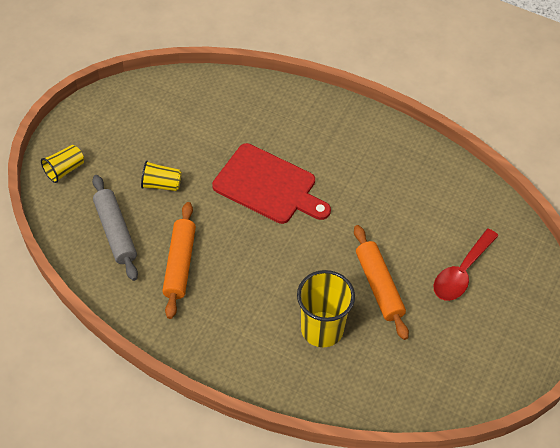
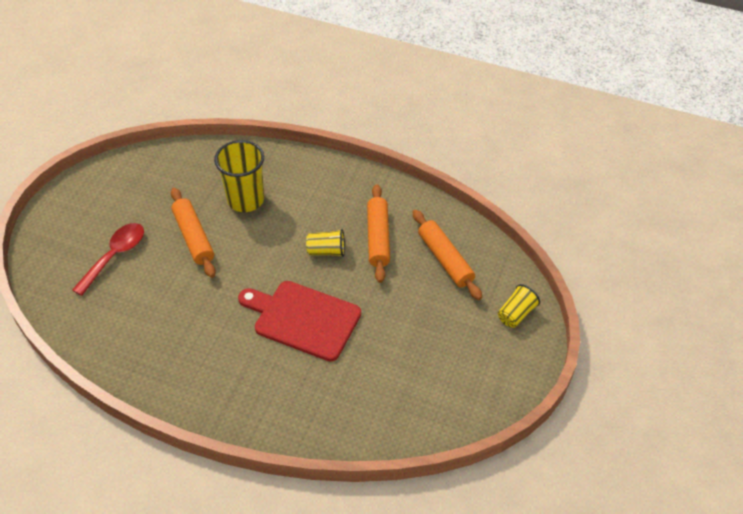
camera: 175 degrees right, 5 degrees down
grey rolling pin [92,175,138,281] -> orange rolling pin [413,210,482,300]
yellow cup [141,161,182,191] -> yellow cup moved to [306,229,345,257]

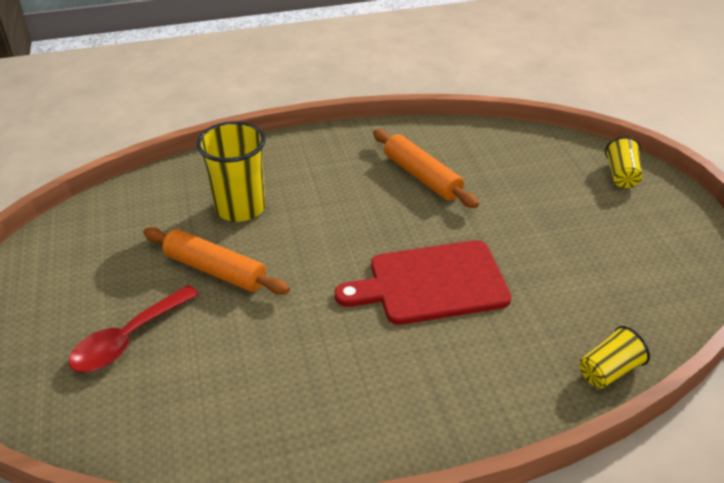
camera: 35 degrees left, 10 degrees down
red spoon [72,223,144,296] -> red spoon turned 135 degrees counterclockwise [69,285,199,372]
yellow cup [306,229,345,257] -> yellow cup moved to [580,326,650,389]
orange rolling pin [413,210,482,300] -> none

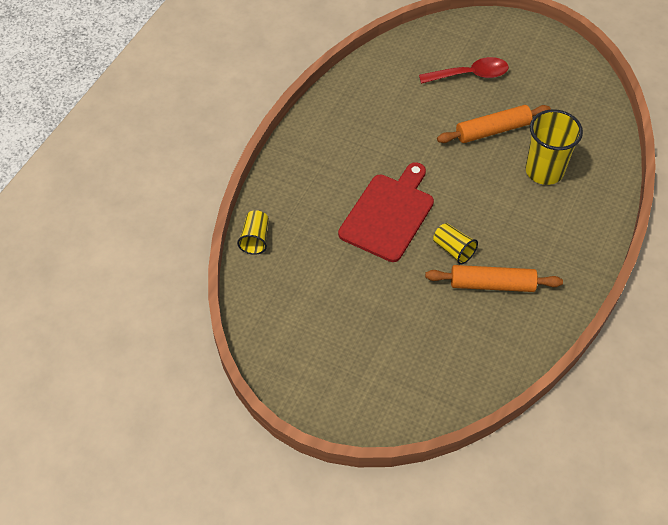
camera: 130 degrees right, 15 degrees up
red spoon [69,285,199,372] -> red spoon turned 90 degrees clockwise [419,57,509,84]
yellow cup [605,137,642,188] -> yellow cup moved to [433,223,478,265]

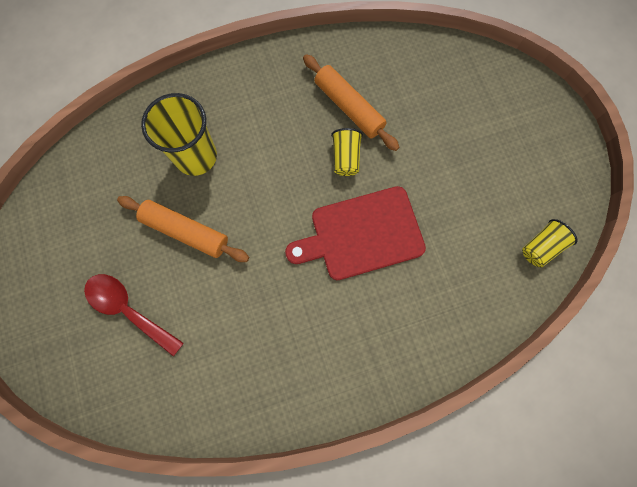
camera: 135 degrees left, 20 degrees up
yellow cup [237,210,269,255] -> yellow cup moved to [522,219,578,267]

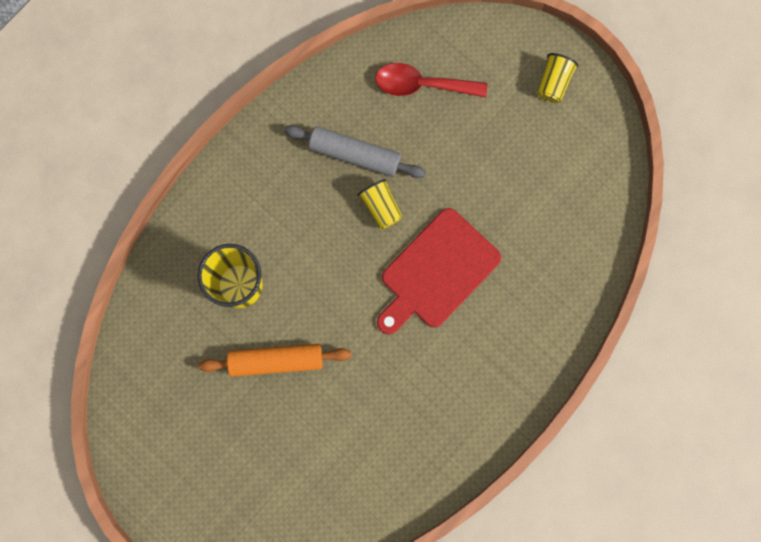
camera: 30 degrees left, 5 degrees up
red spoon [84,274,184,356] -> red spoon moved to [375,63,487,97]
orange rolling pin [303,54,399,151] -> grey rolling pin [284,125,426,178]
yellow cup [522,219,578,267] -> yellow cup moved to [537,53,578,103]

